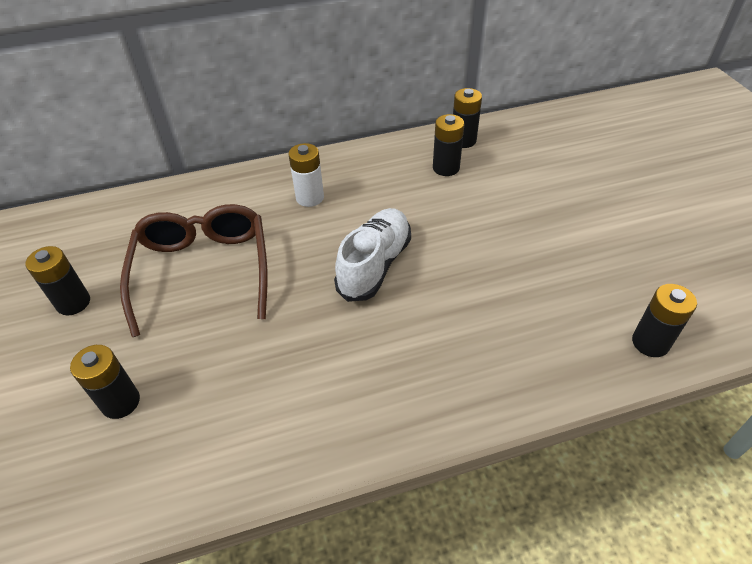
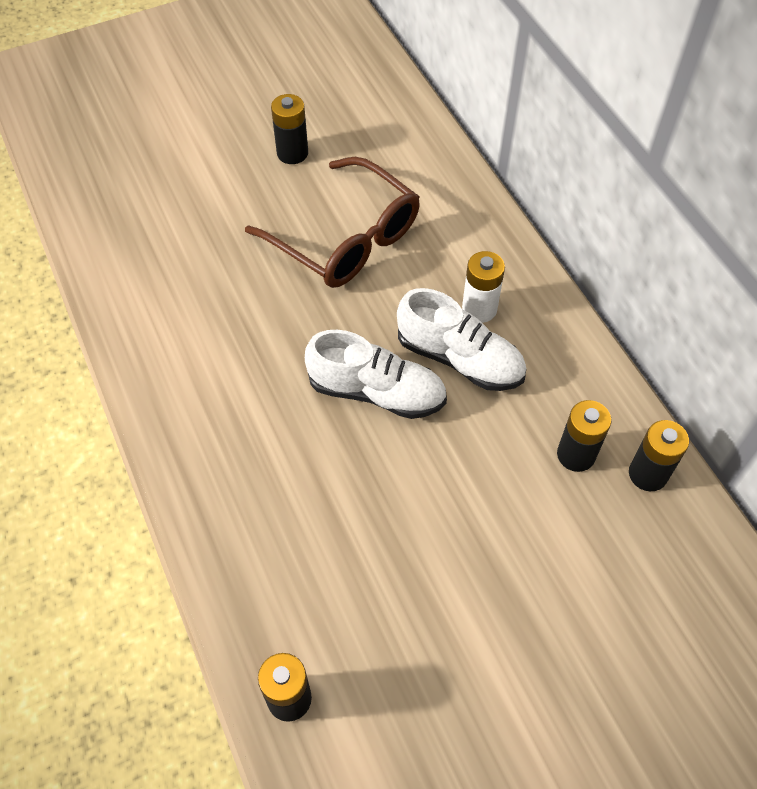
camera: 80 degrees right, 10 degrees up
black battery [70,345,140,419] -> none
brown glasses [120,204,268,337] -> brown glasses turned 60 degrees clockwise [245,157,420,288]
none -> white shoe [397,288,526,391]

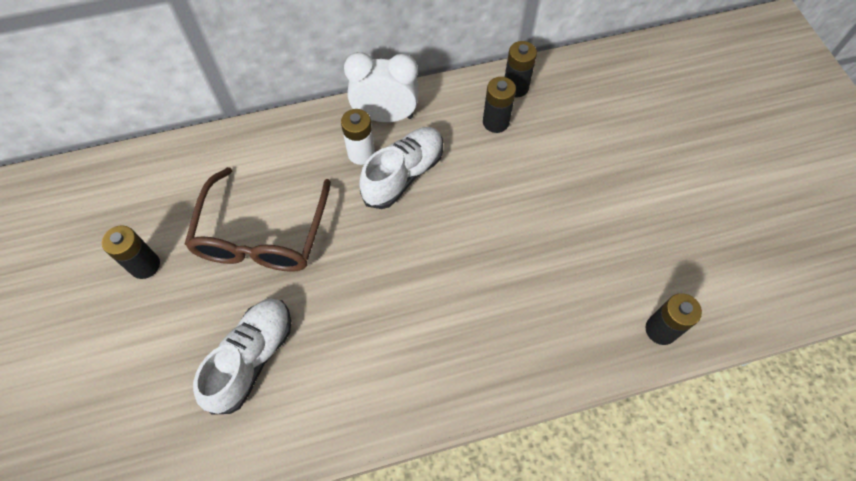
camera: 80 degrees left, 5 degrees up
brown glasses [245,157,420,288] -> brown glasses turned 135 degrees clockwise [184,167,331,272]
white shoe [305,330,447,419] -> white shoe moved to [193,298,291,415]
none -> white clock [344,52,419,122]

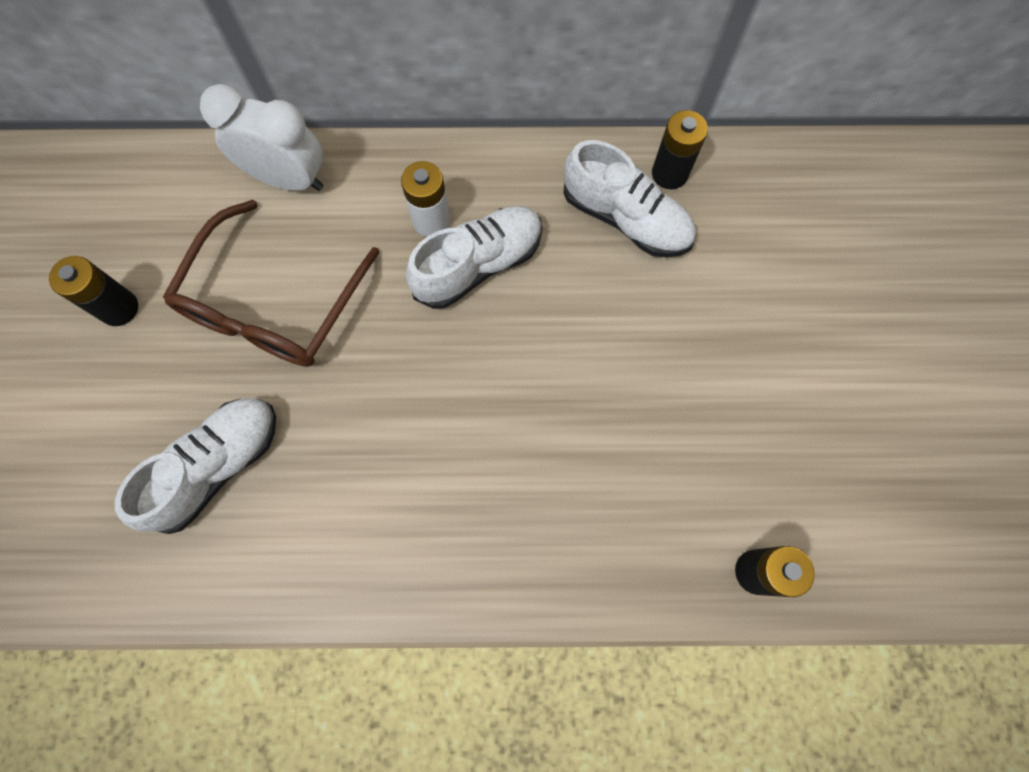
camera: 15 degrees right, 10 degrees up
white clock [344,52,419,122] -> white clock moved to [200,84,323,191]
black battery [483,77,516,133] -> white shoe [563,140,696,257]

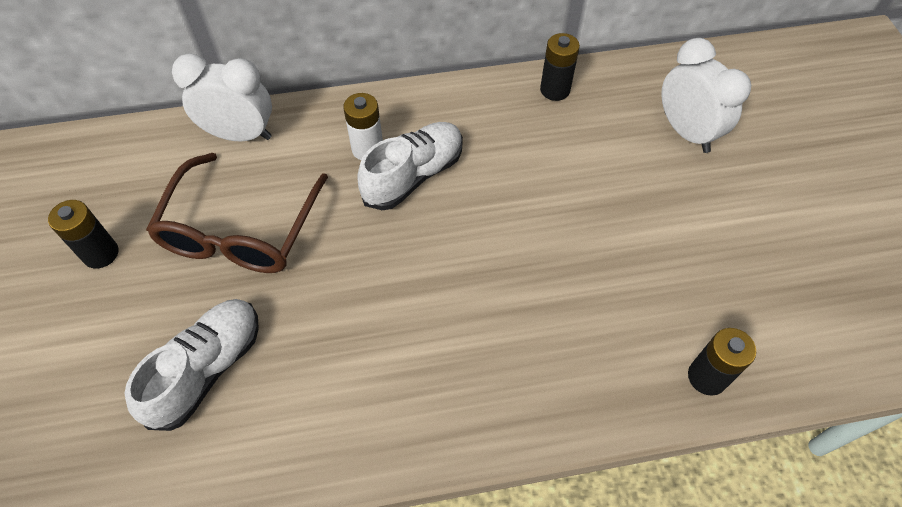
camera: 10 degrees left, 15 degrees down
white shoe [563,140,696,257] -> none
none -> white clock [661,38,751,153]

